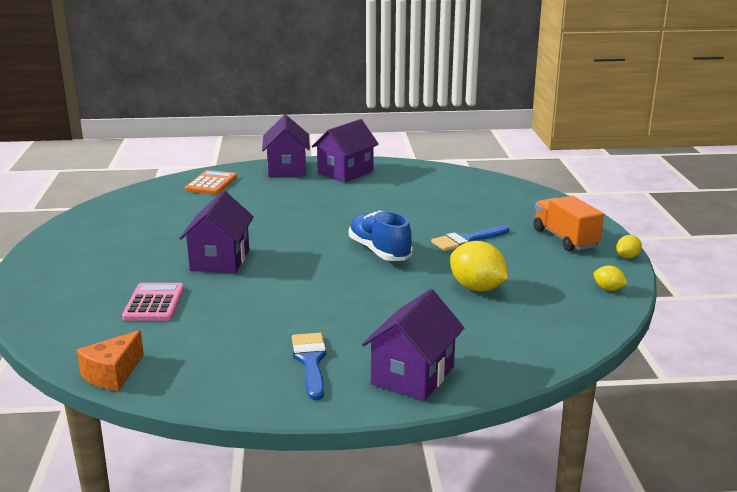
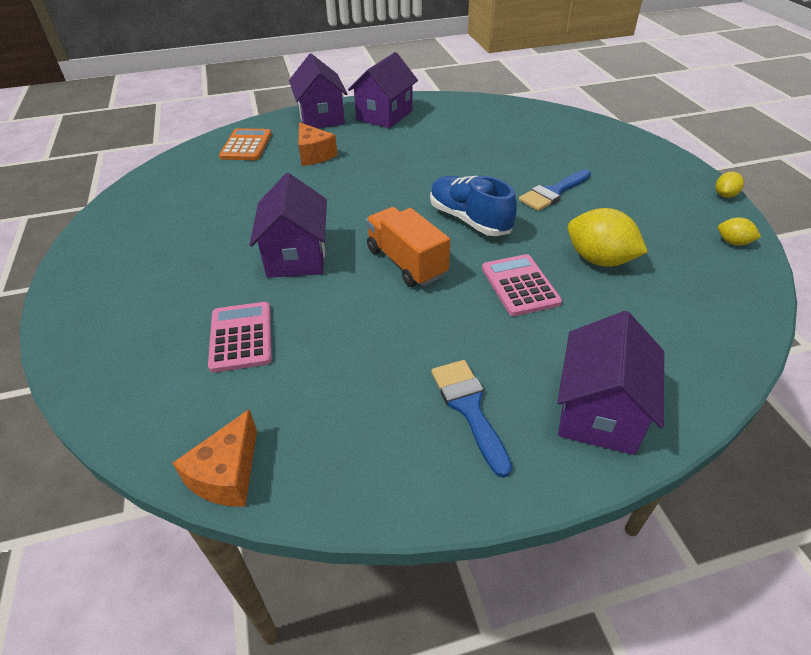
camera: 10 degrees left, 20 degrees up
orange truck [533,196,604,251] -> orange truck moved to [366,207,450,287]
none -> orange cheese [298,122,338,166]
none -> pink calculator [482,254,562,316]

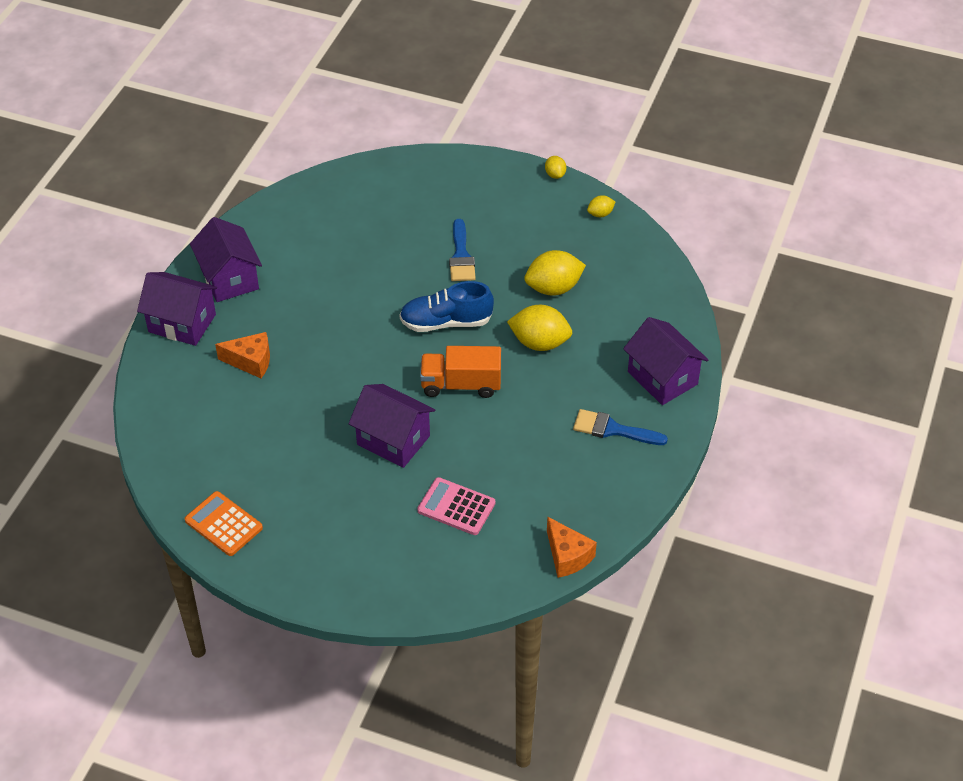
camera: 55 degrees left, 5 degrees up
orange calculator [219,128,272,160] -> orange calculator moved to [185,491,263,556]
pink calculator [482,254,562,316] -> yellow lemon [507,305,573,351]

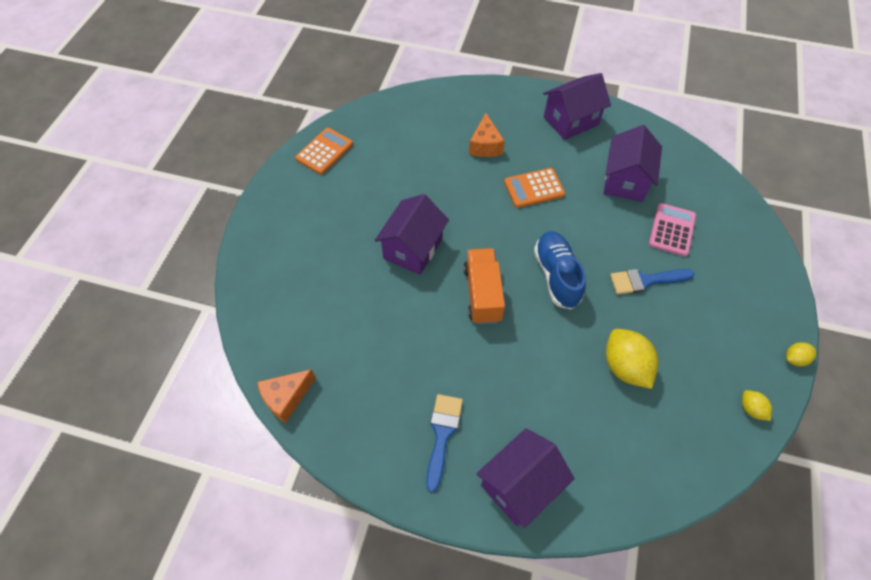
camera: 85 degrees right, 10 degrees up
purple house [137,272,217,346] -> purple house moved to [603,125,662,202]
pink calculator [417,477,495,535] -> pink calculator moved to [649,203,696,257]
yellow lemon [507,305,573,351] -> none
none -> orange calculator [504,168,565,208]

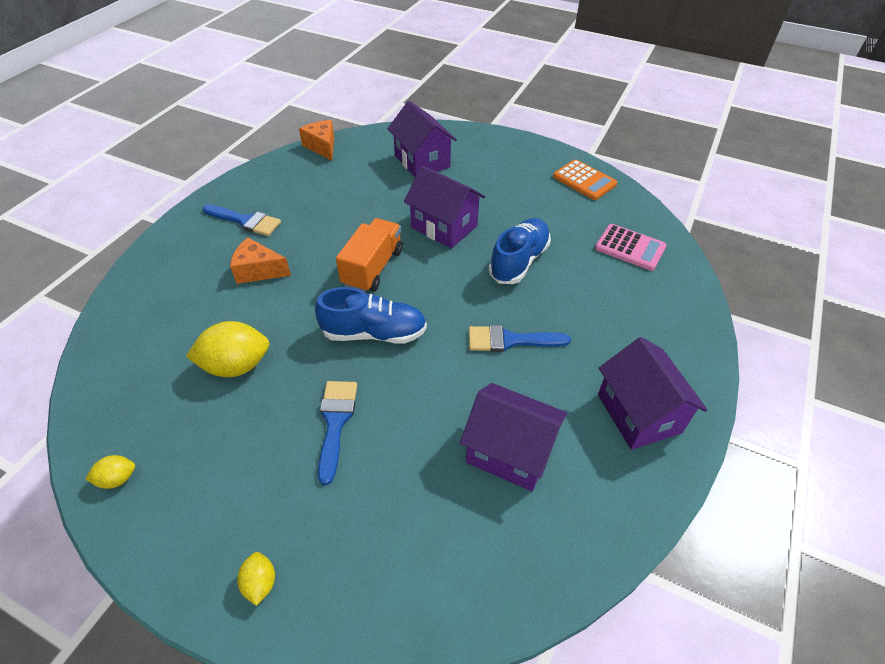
camera: 100 degrees right, 10 degrees down
orange truck [463,248,505,324] -> orange truck turned 75 degrees counterclockwise [336,218,403,292]
orange cheese [469,113,505,157] -> orange cheese moved to [230,238,291,284]
purple house [476,428,575,528] -> purple house moved to [387,101,457,177]
orange calculator [504,168,565,208] -> blue brush [469,325,571,352]
pink calculator [649,203,696,257] -> pink calculator moved to [595,224,667,271]
yellow lemon [786,342,816,366] -> yellow lemon moved to [237,552,275,606]
none -> blue shoe [489,218,551,284]

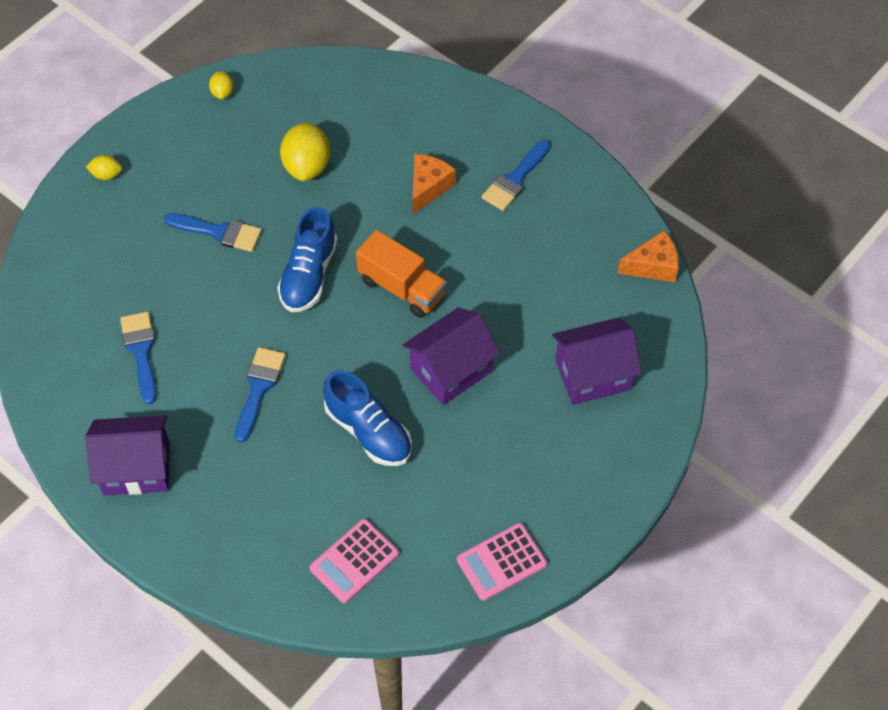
camera: 105 degrees right, 10 degrees up
purple house [460,383,567,491] -> blue brush [120,312,156,404]
orange calculator [553,159,617,200] -> pink calculator [457,523,547,601]

